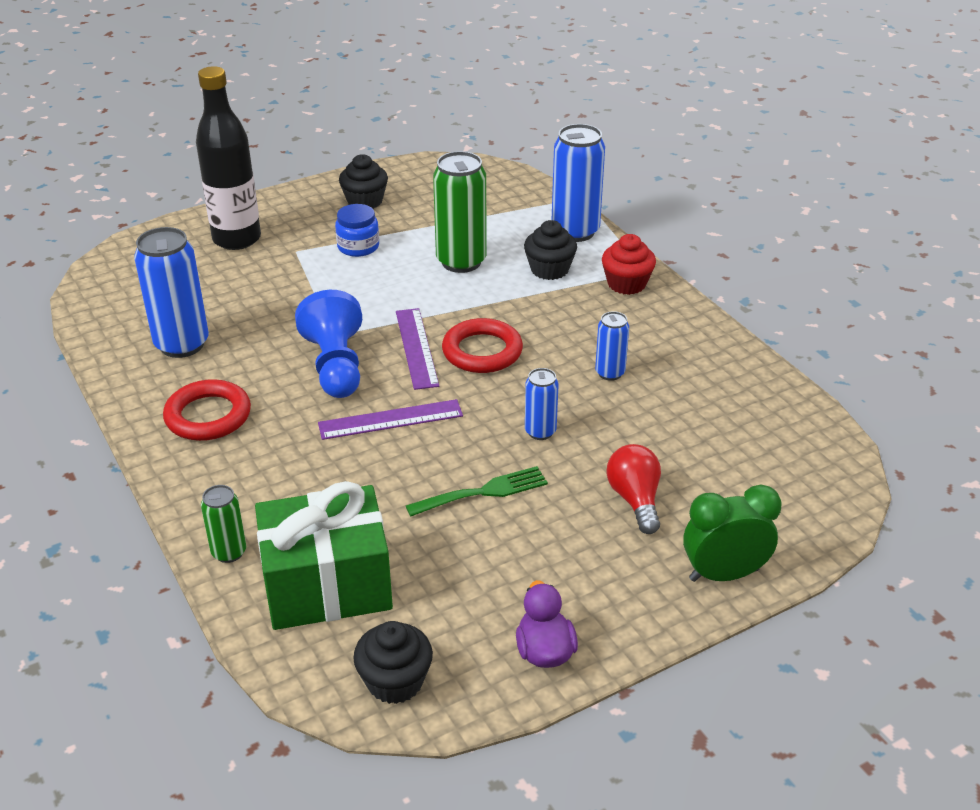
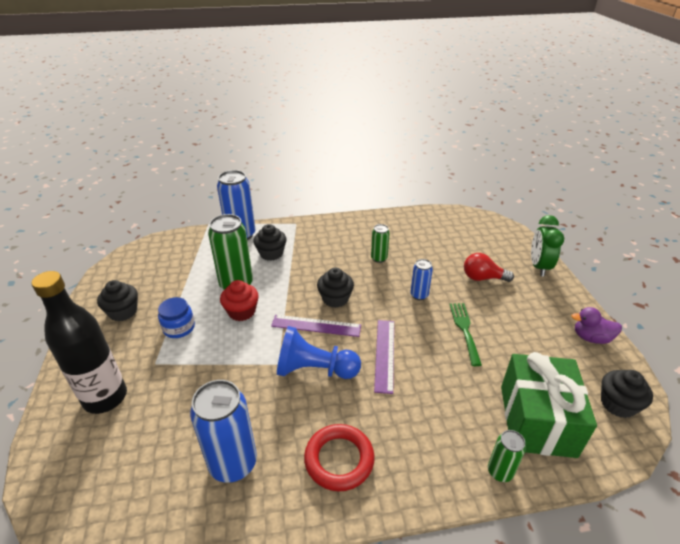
camera: 70 degrees left, 0 degrees up
red ring [442,318,523,373] -> black cupcake [317,268,354,308]
blue can [595,311,629,381] -> green can [371,224,390,263]
red cupcake [602,234,656,295] -> red cupcake moved to [220,280,259,321]

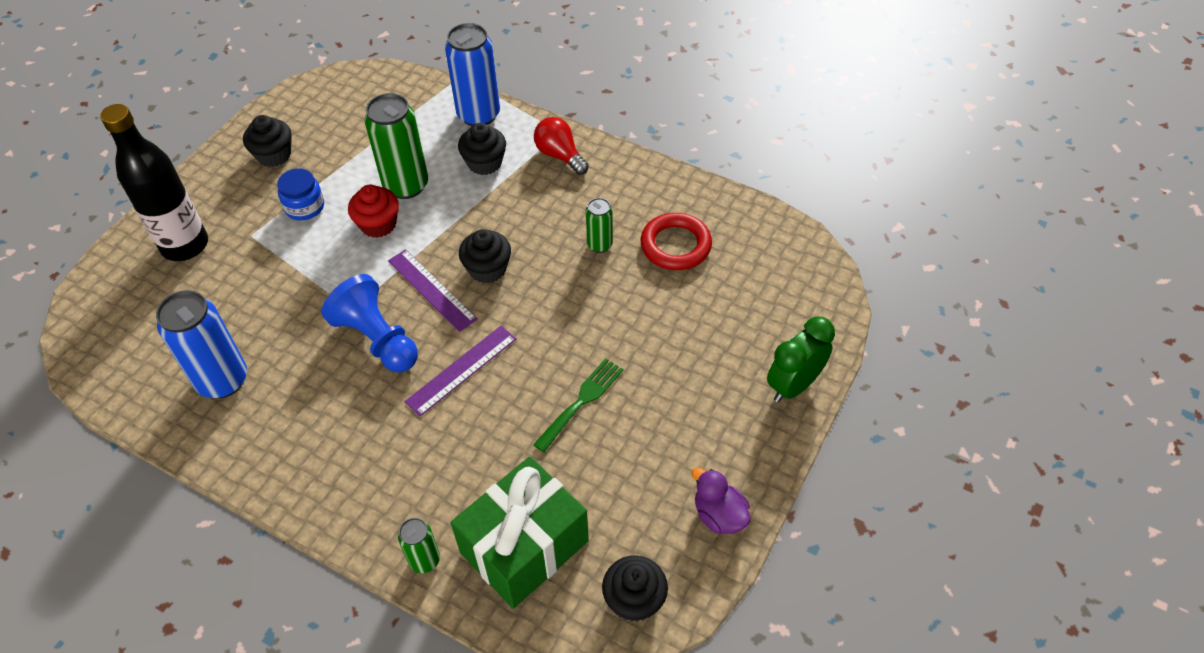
camera: 40 degrees right, 15 degrees up
red ring [304,424,375,491] -> red ring moved to [641,213,712,270]
blue can [410,259,433,300] -> none
red light bulb [464,253,514,282] -> red light bulb moved to [534,117,589,175]

